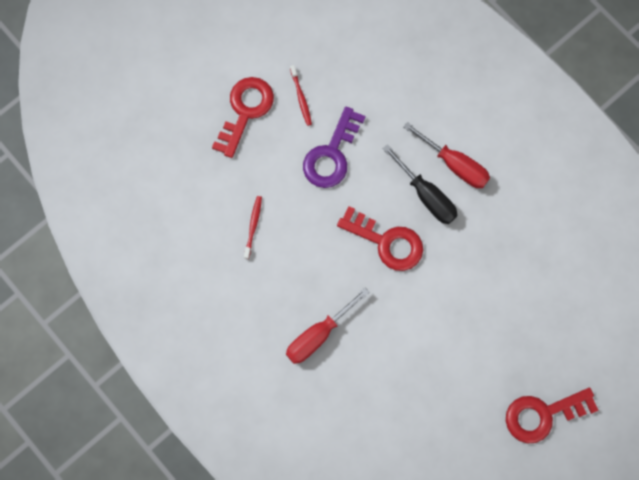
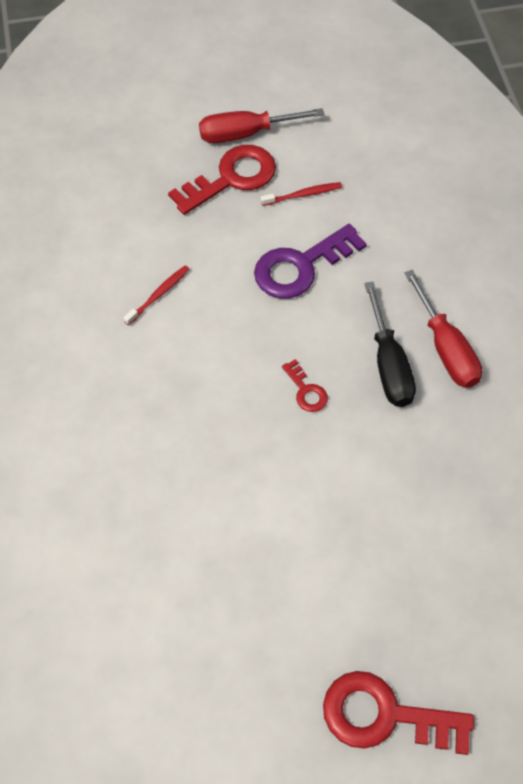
camera: 30 degrees right, 15 degrees down
red screwdriver [286,288,370,364] -> red screwdriver moved to [199,108,325,143]
red toothbrush [290,65,312,126] -> red toothbrush turned 120 degrees counterclockwise [261,182,342,206]
red key [337,206,423,271] -> red key [282,359,328,412], size x0.49

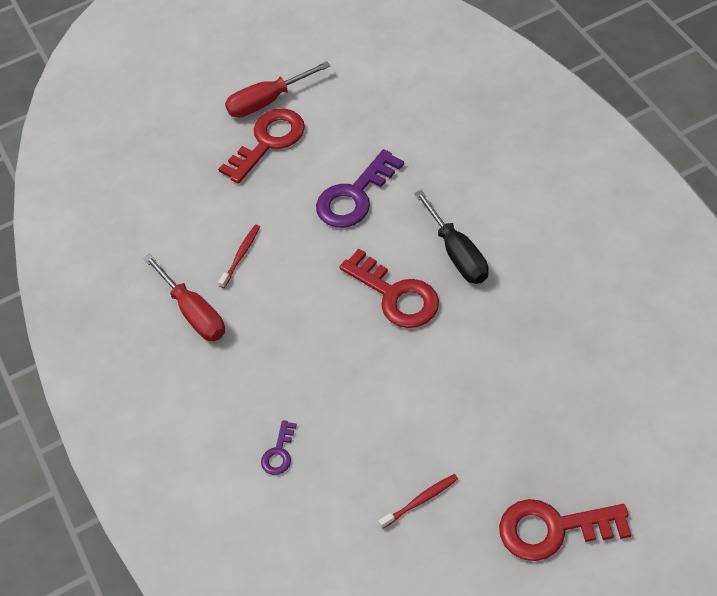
camera: 10 degrees left, 5 degrees down
red toothbrush [261,182,342,206] -> red toothbrush moved to [379,474,458,528]
red key [282,359,328,412] -> red key [340,249,439,328], size x2.04
red screwdriver [405,270,482,388] -> red screwdriver moved to [143,254,225,341]
none -> purple key [261,420,297,475]

